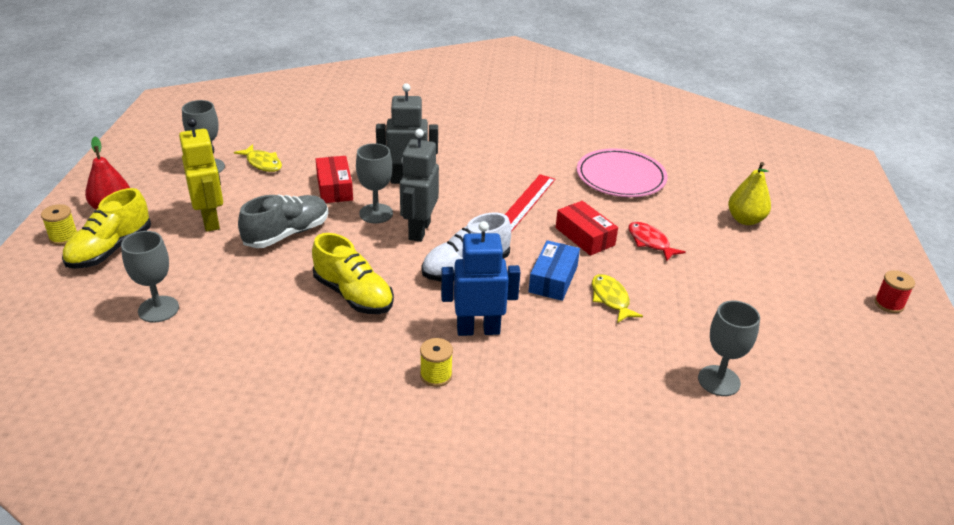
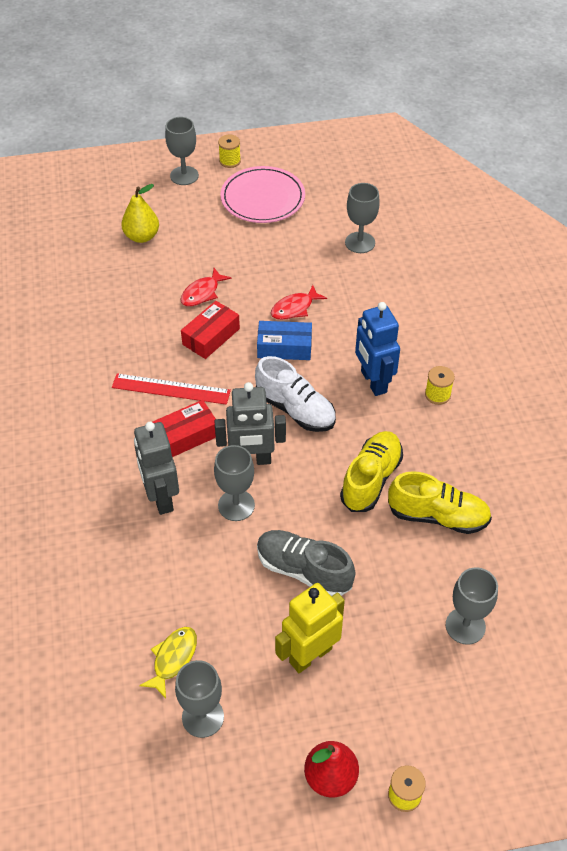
camera: 105 degrees left, 15 degrees up
yellow shoe [62,188,151,269] -> yellow shoe moved to [388,471,492,534]
red box [316,156,353,203] -> red box moved to [153,400,216,457]
pink plate [577,148,668,197] -> pink plate moved to [220,166,305,223]
yellow fish [592,274,643,323] -> red fish [271,285,327,320]
red spool [875,270,915,313] -> yellow spool [218,135,241,168]
none -> grey goblet [165,117,199,185]

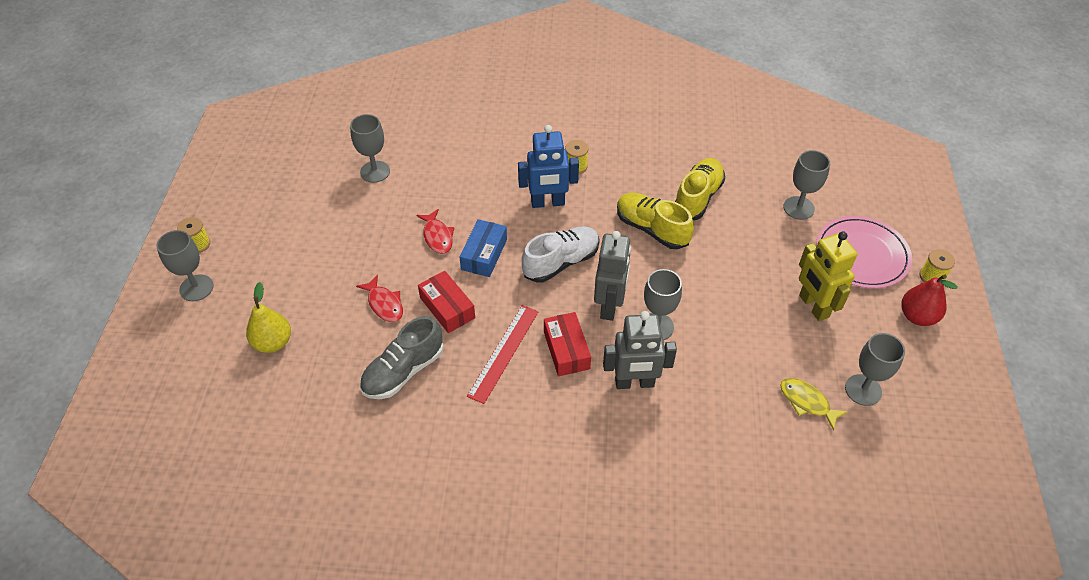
camera: 75 degrees left, 0 degrees up
pink plate [220,166,305,223] -> pink plate moved to [816,216,912,288]
grey shoe [257,530,356,596] -> grey shoe moved to [360,316,444,399]

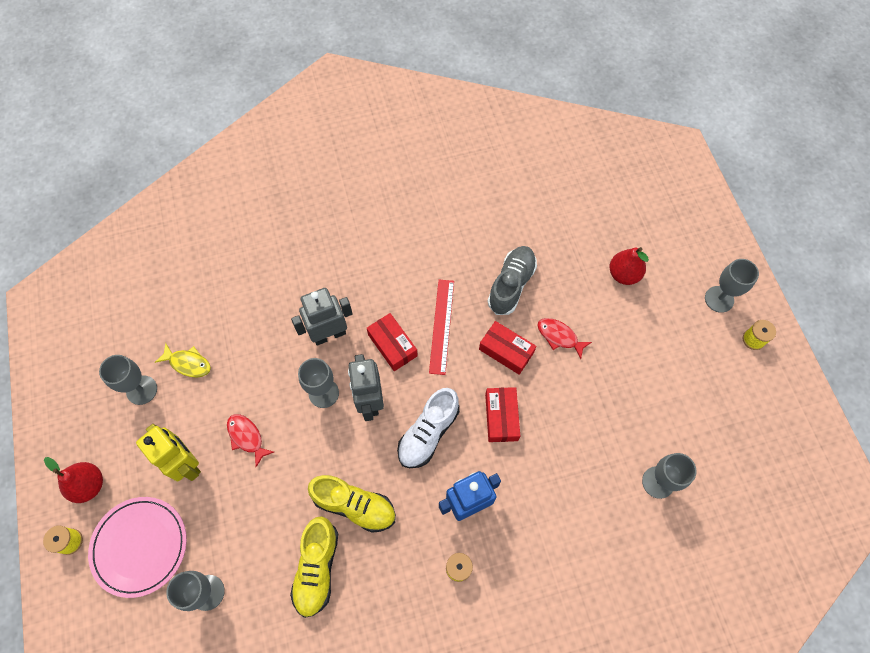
camera: 160 degrees right, 15 degrees up
yellow pear [246,282,291,353] -> red pear [610,247,649,285]
red fish [416,209,455,254] -> red fish moved to [227,414,274,467]
blue box [459,219,507,277] -> red box [485,387,520,442]

